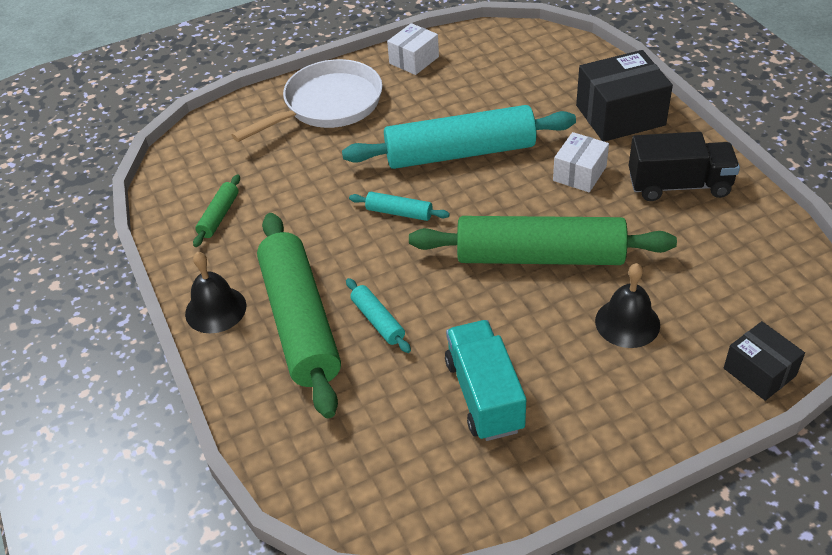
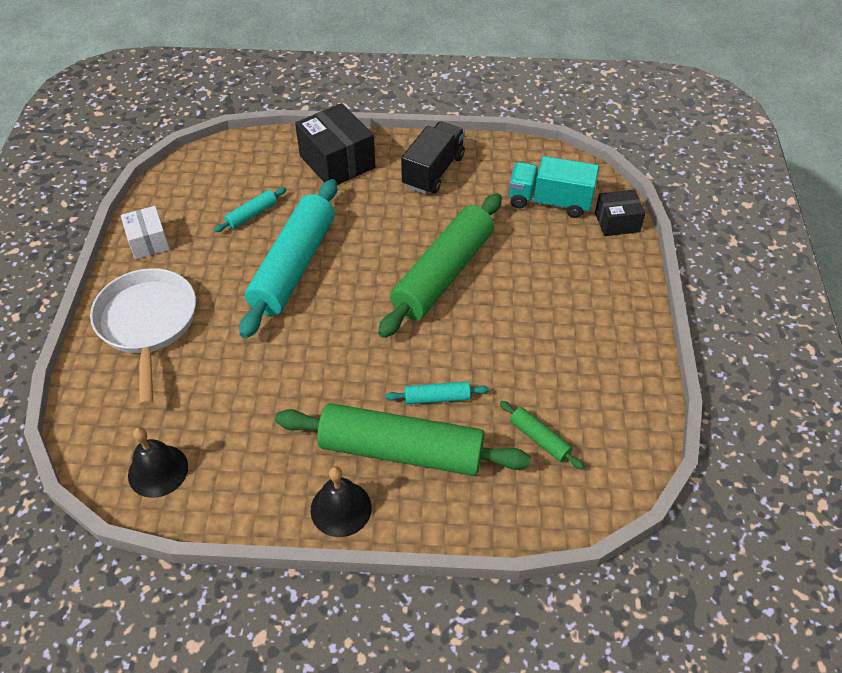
camera: 65 degrees left, 5 degrees up
green rolling pin [193,175,240,247] -> green rolling pin moved to [500,401,584,470]
turquoise rolling pin [349,192,450,221] -> turquoise rolling pin moved to [214,187,286,232]
turquoise truck [445,320,526,441] -> turquoise truck moved to [509,156,599,218]
white box [553,132,609,192] -> none
black box [576,50,673,142] -> black box turned 45 degrees counterclockwise [295,103,375,185]
black bell [595,263,660,348] -> black bell moved to [128,427,188,498]

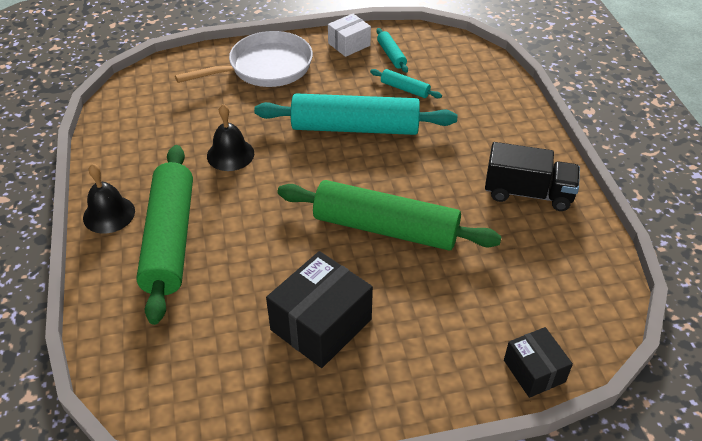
camera: 75 degrees right, 5 degrees down
black bell [128,427,188,498] -> black bell moved to [207,104,254,171]
black box [295,103,375,185] -> black box moved to [266,251,373,368]
turquoise rolling pin [386,382,489,405] -> turquoise rolling pin moved to [376,28,408,73]
green rolling pin [500,401,584,470] -> none
turquoise truck [509,156,599,218] -> none

